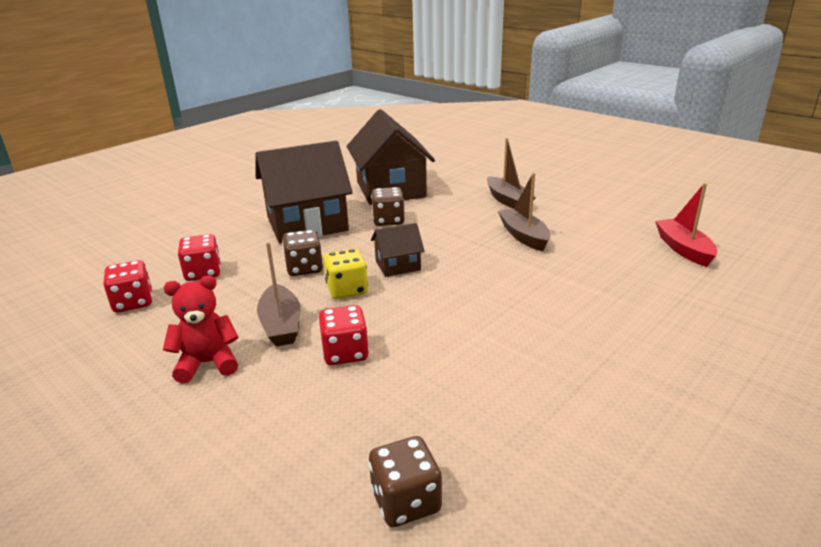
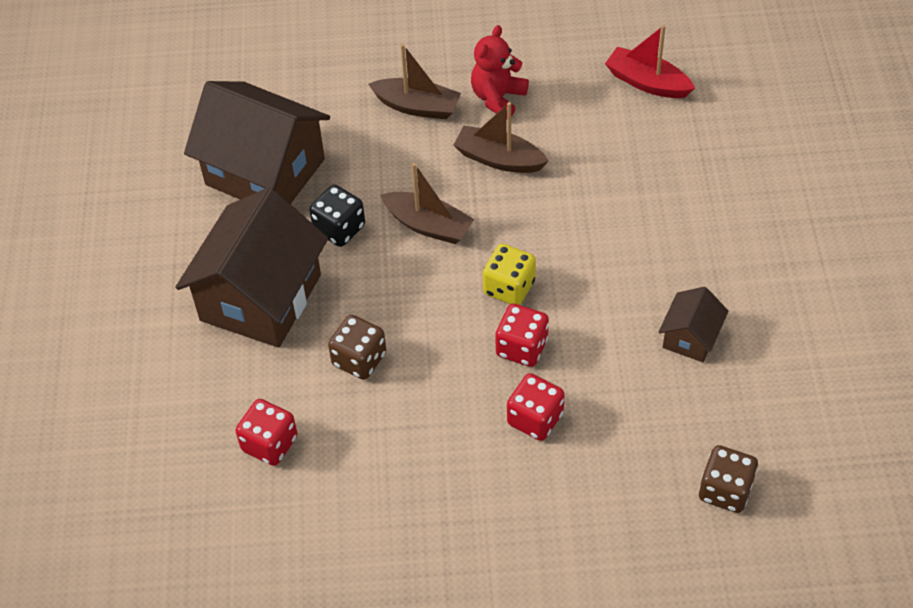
camera: 45 degrees left, 25 degrees up
red dice [103,260,152,313] -> red dice moved to [495,304,549,367]
red teddy bear [163,276,239,383] -> red teddy bear moved to [471,25,529,117]
brown boat [257,242,300,347] -> brown boat moved to [380,163,474,244]
yellow dice [324,248,368,299] -> yellow dice moved to [483,244,536,305]
brown dice [371,187,405,226] -> black dice [309,185,365,247]
brown house [371,223,425,277] -> brown house moved to [658,287,729,362]

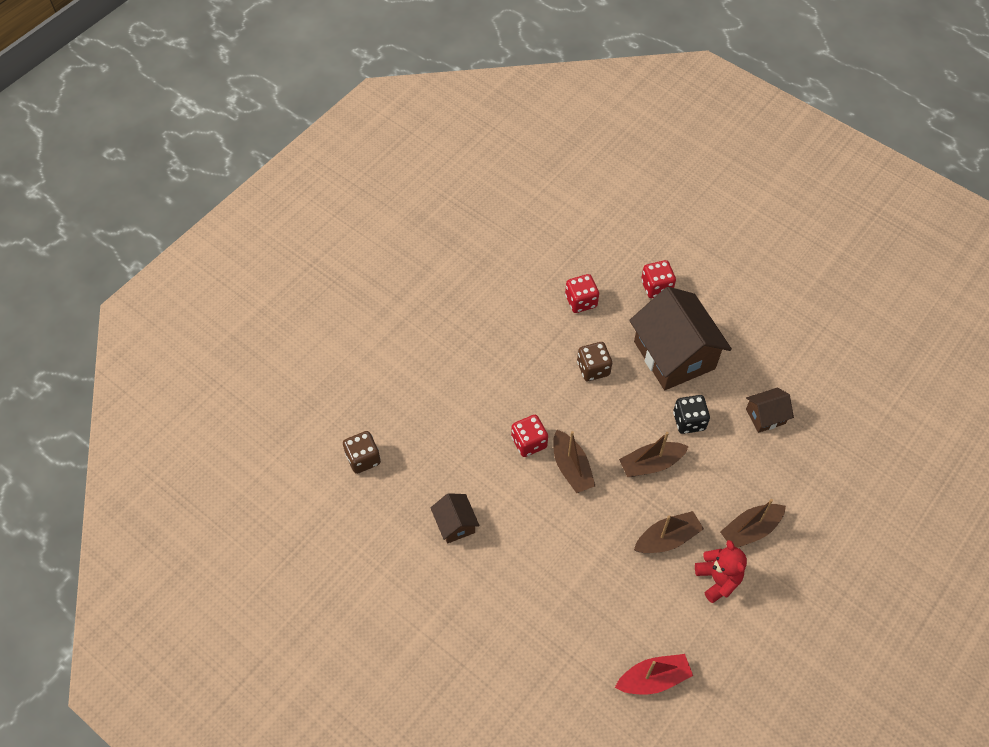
camera: 130 degrees right, 5 degrees up
brown house [184,81,330,204] -> brown house [746,388,794,433], size x0.47
yellow dice [483,244,536,305] -> brown boat [553,430,595,493]
red dice [507,373,565,441] -> red dice moved to [641,260,676,298]

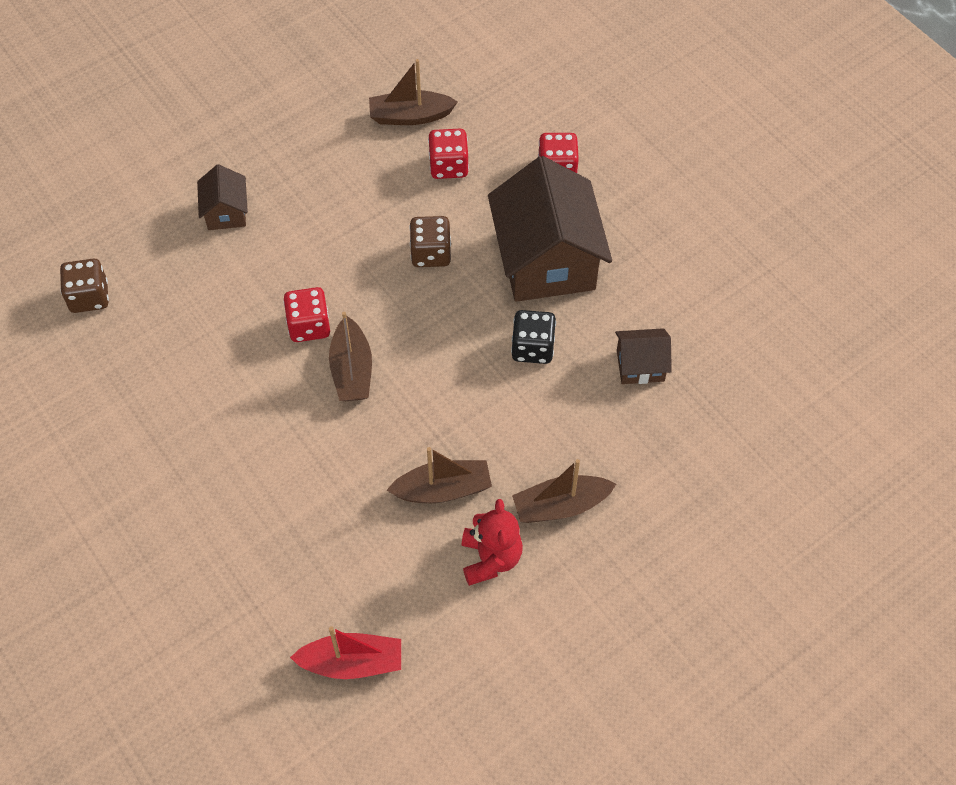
camera: 15 degrees right, 0 degrees up
brown house [430,493,480,544] -> brown house moved to [197,164,248,230]
brown boat [619,432,689,477] -> brown boat moved to [369,59,458,125]

